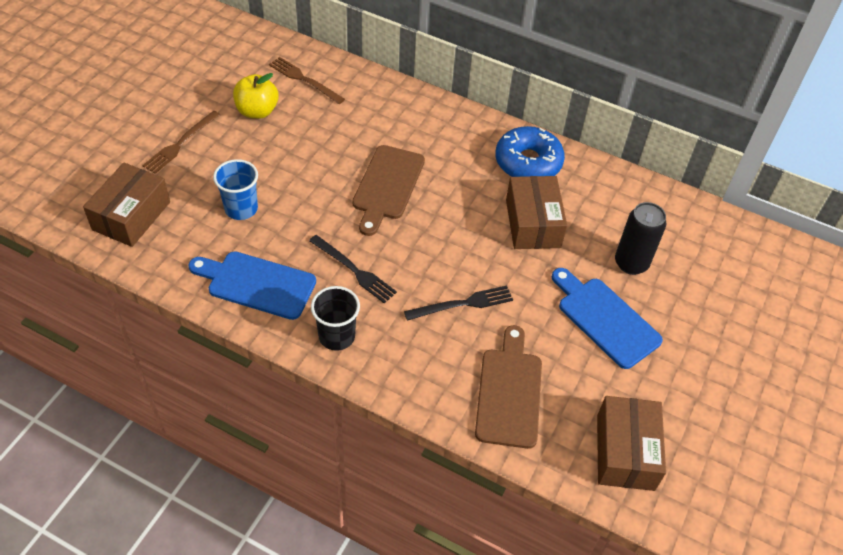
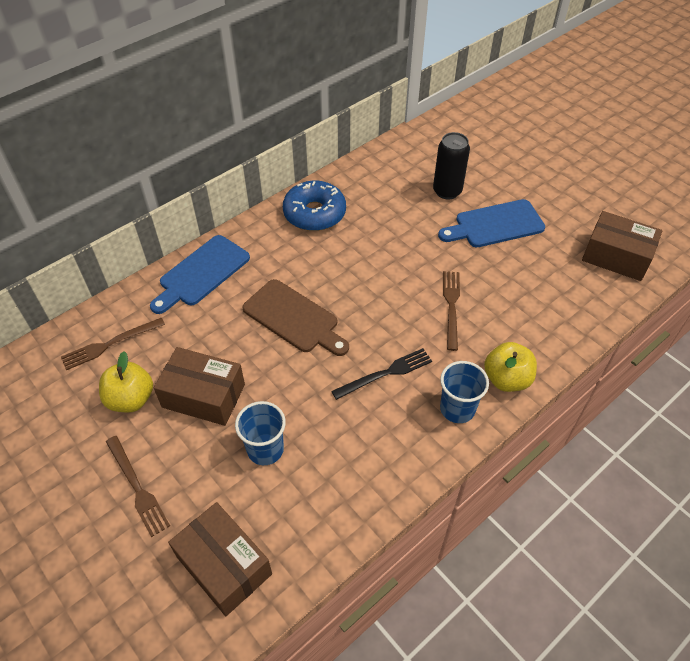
camera: 65 degrees left, 0 degrees up
blue cutting board [188,251,316,320] -> blue cutting board moved to [150,235,250,314]
black cup [311,286,360,351] -> blue cup [440,361,489,423]
black fork [404,285,513,321] -> brown fork [443,271,460,351]
brown cutting board [475,325,542,449] -> none
brown box [506,176,567,249] -> brown box moved to [154,347,245,426]
none -> yellow apple [484,342,537,392]

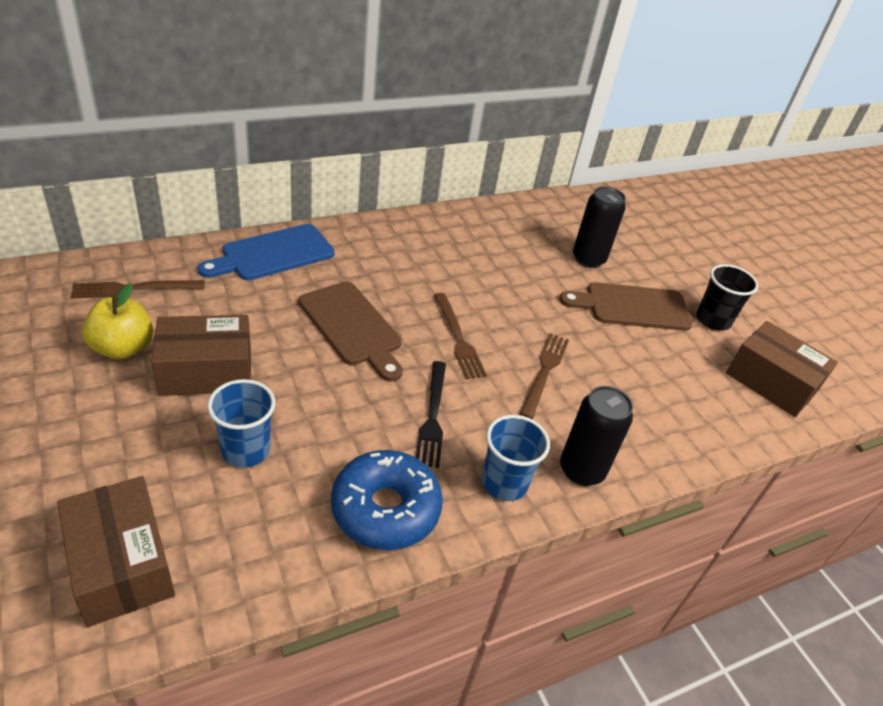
camera: 10 degrees right, 10 degrees down
brown fork [106,436,170,537] -> brown fork moved to [434,293,487,379]
brown box [154,347,245,426] -> brown box turned 45 degrees counterclockwise [151,315,251,396]
blue donut [283,181,346,231] -> blue donut moved to [331,450,443,550]
black fork [331,348,432,400] -> black fork turned 105 degrees clockwise [416,361,446,468]
blue cutting board [438,199,545,247] -> brown cutting board [559,282,693,331]
yellow apple [484,342,537,392] -> black can [560,386,633,486]
none -> black cup [696,264,758,331]

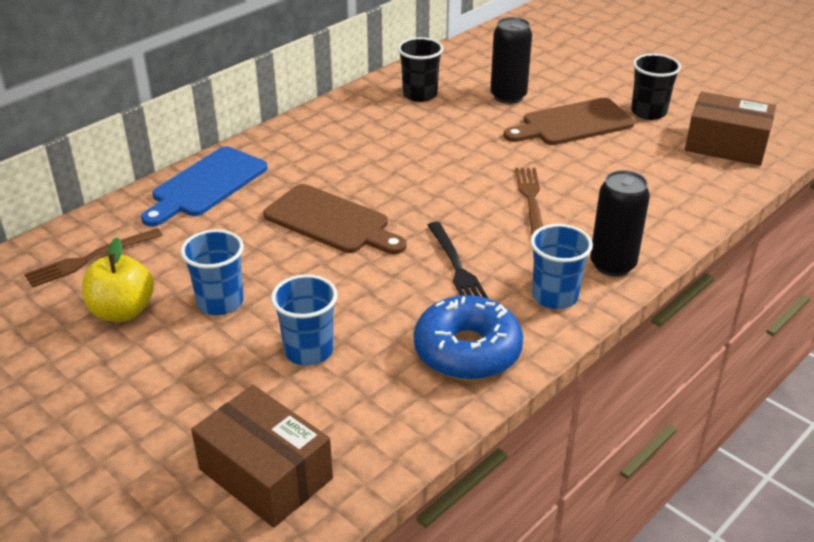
camera: 15 degrees left, 5 degrees down
brown box [151,315,251,396] -> blue cup [181,229,244,315]
brown fork [434,293,487,379] -> none
none -> black cup [398,37,444,102]

